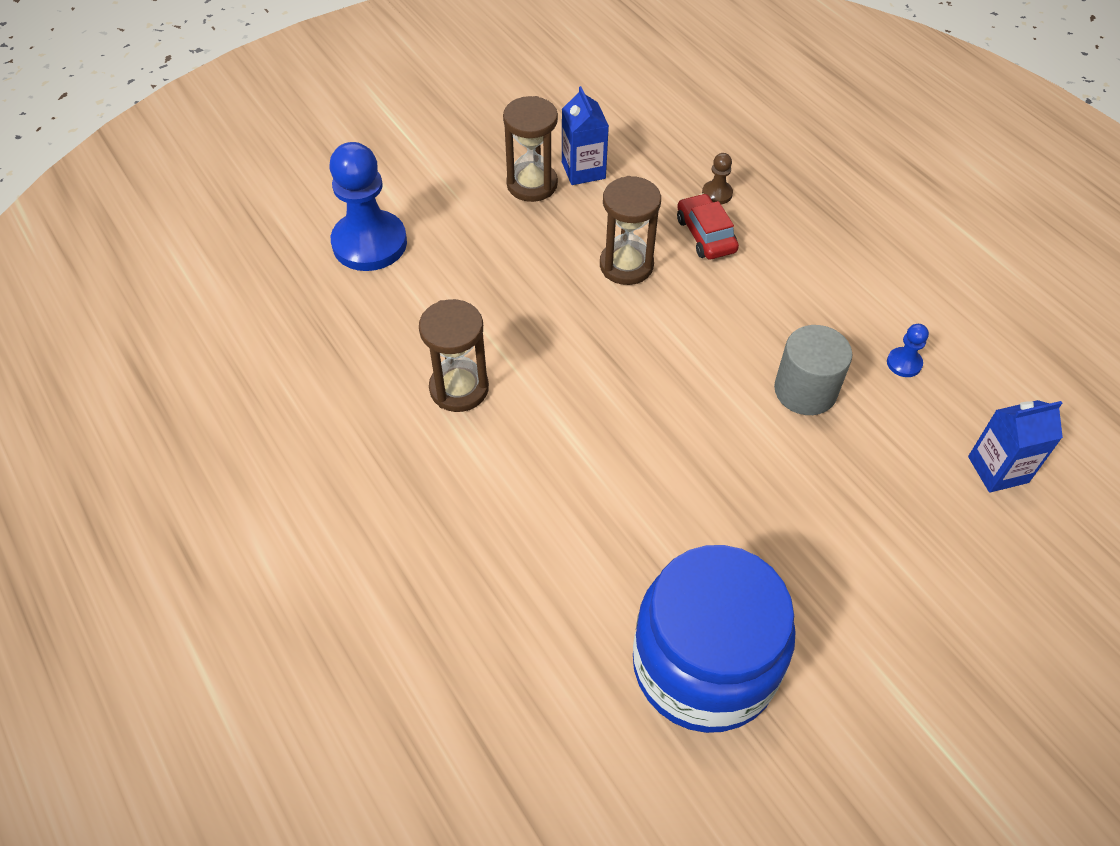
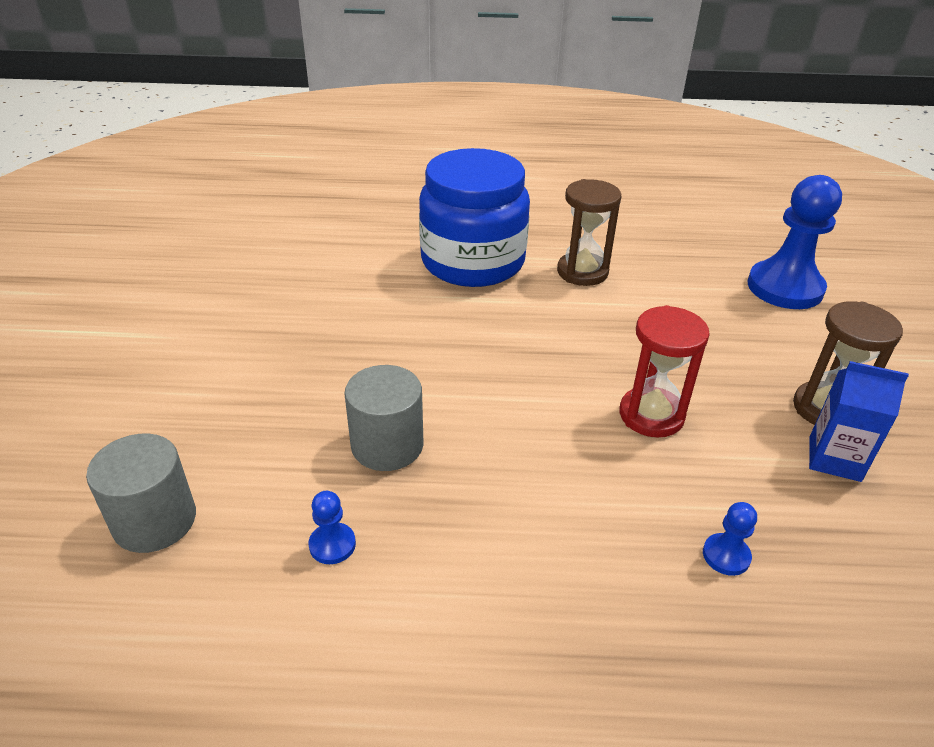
camera: 125 degrees right, 15 degrees down
brown hourglass [600,176,661,285] -> red hourglass [619,305,710,438]
blue jar [633,545,795,733] -> blue jar moved to [419,148,530,287]
red car [677,193,739,260] -> none
brown pawn [702,153,733,204] -> blue pawn [703,502,757,576]
blue carton [968,400,1063,493] -> grey cylinder [86,433,196,553]

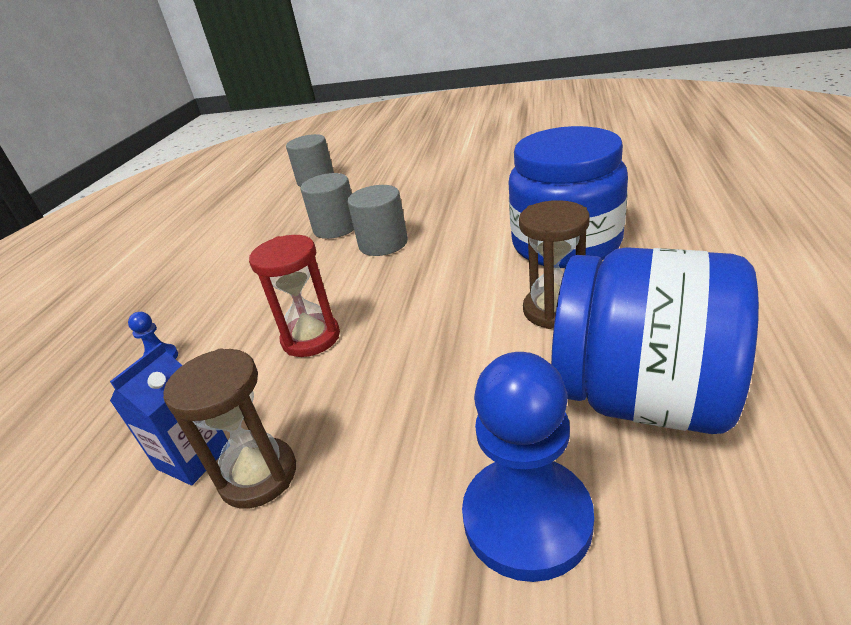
camera: 105 degrees right, 5 degrees down
blue pawn [309,491,356,564] -> none
none -> grey cylinder [348,185,408,256]
none -> blue jar [551,247,759,434]

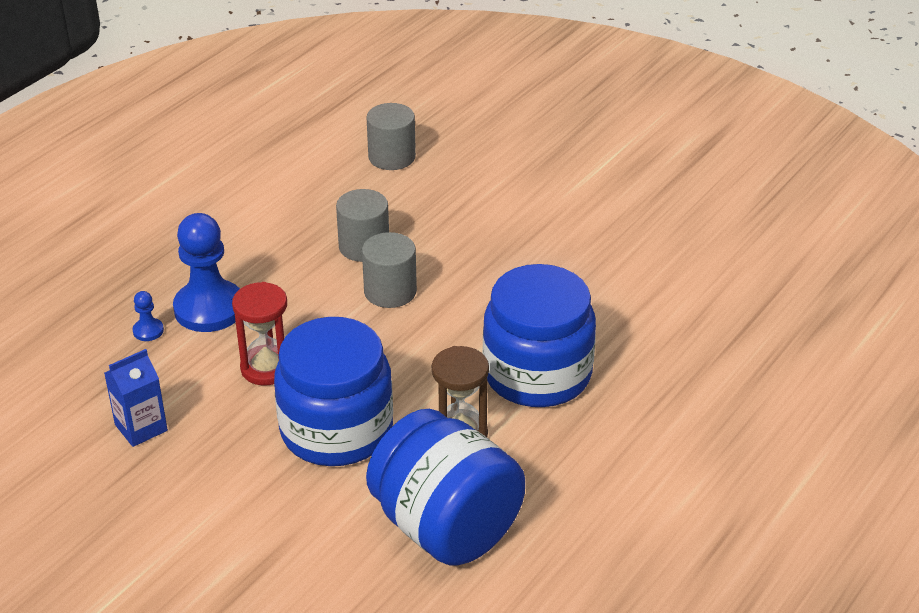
camera: 20 degrees right, 5 degrees up
brown hourglass [163,348,296,509] -> none
blue pawn [462,352,594,582] -> blue pawn moved to [173,213,240,332]
none -> blue jar [274,317,393,466]

